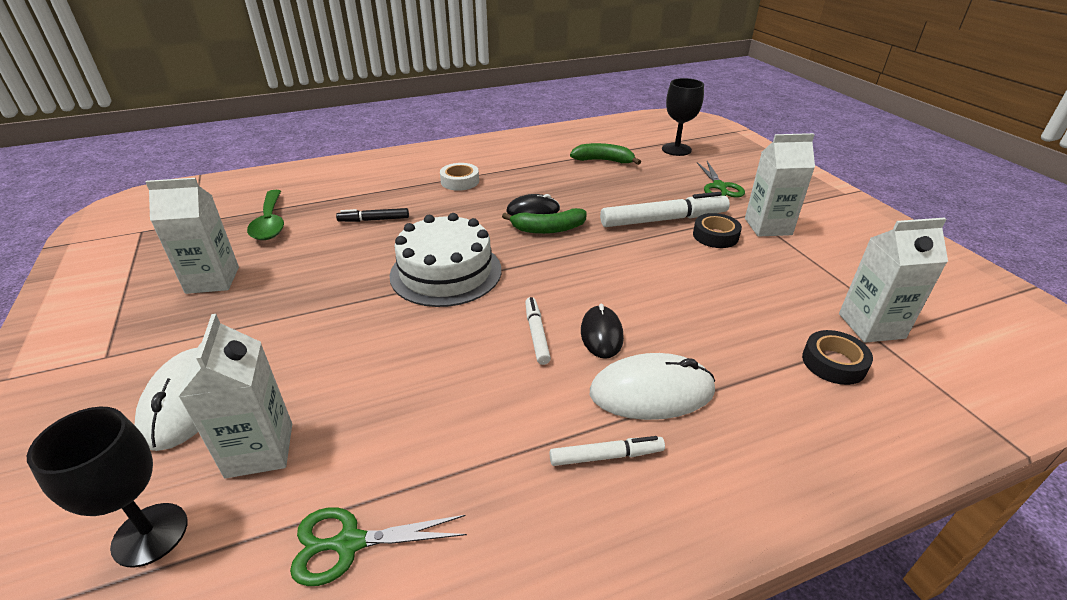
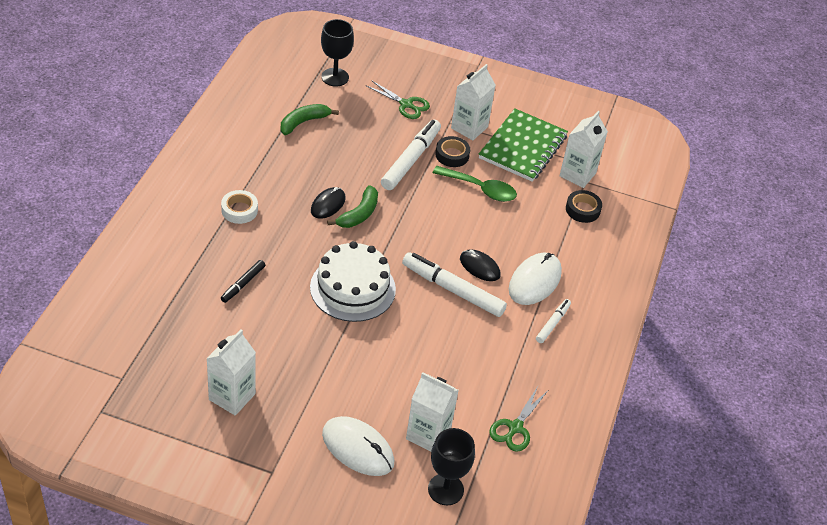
camera: 55 degrees left, 10 degrees up
green spoon [247,190,284,240] -> green spoon moved to [433,166,517,202]
white marker [525,297,551,365] -> white marker [402,252,507,317], size x1.88
none -> green notebook [479,109,568,182]

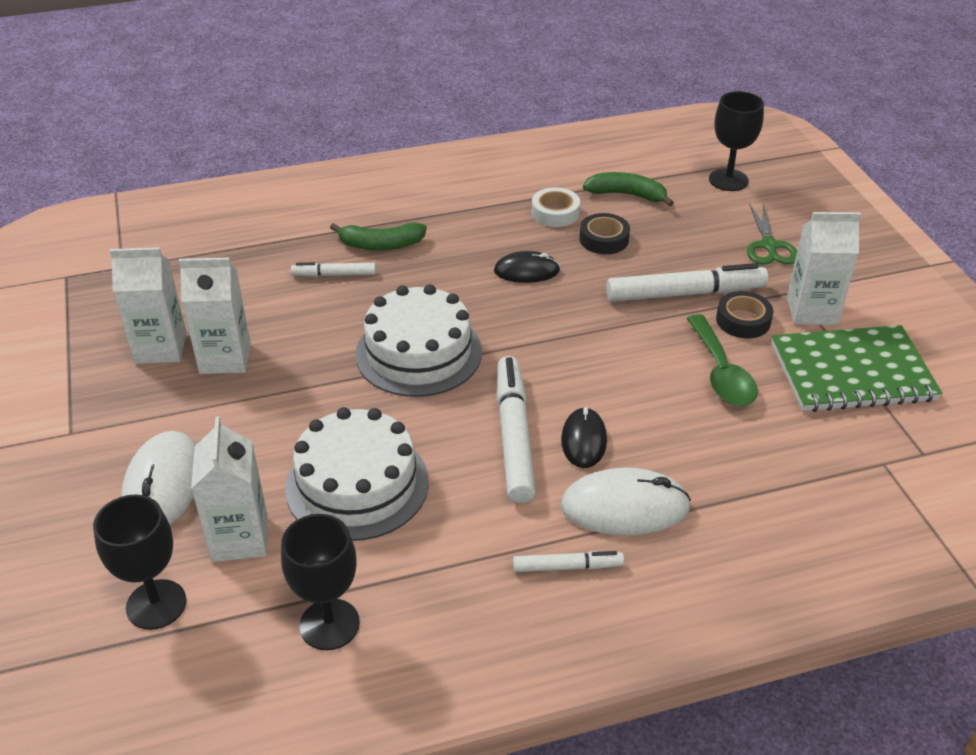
camera: 60 degrees right, 5 degrees down
white tape [221,190,258,224] -> white tape moved to [532,187,580,227]
black marker [221,260,265,303] -> white marker [291,262,376,277]
green banana [327,185,378,228] -> green banana moved to [330,222,427,250]
green scissors [489,386,548,452] -> black goblet [281,514,360,650]
white carton [559,111,608,188] -> white carton moved to [179,257,251,374]
black tape [566,190,602,223] -> black tape moved to [579,213,630,254]
none -> white cake [285,407,429,541]

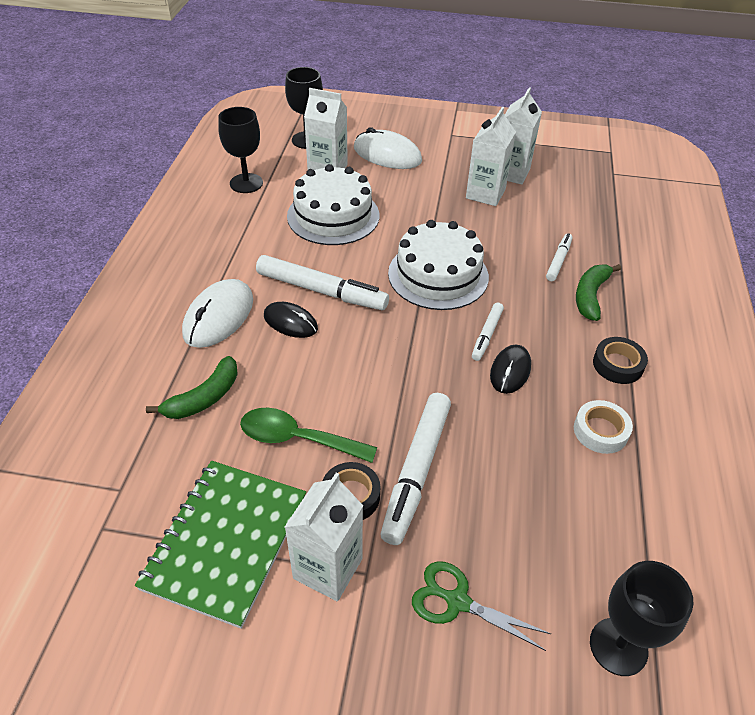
camera: 115 degrees right, 5 degrees up
white marker [513,551,624,572] -> white marker moved to [472,302,504,361]
black tape [579,213,630,254] -> black tape moved to [593,337,648,384]
green banana [583,172,674,207] -> green banana moved to [146,356,238,419]

